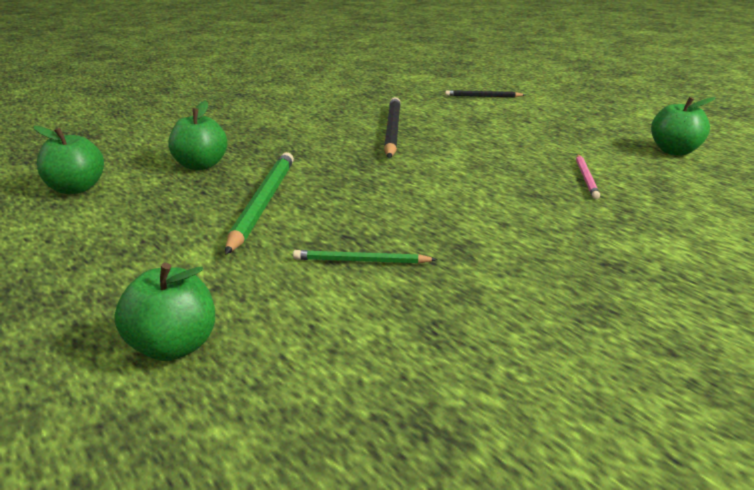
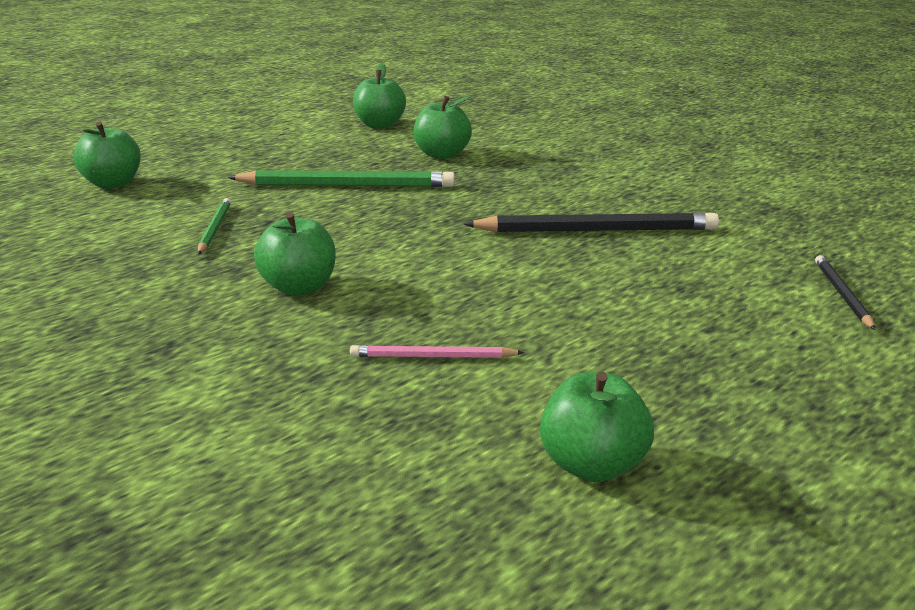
camera: 85 degrees right, 0 degrees up
none -> green apple [254,212,336,296]

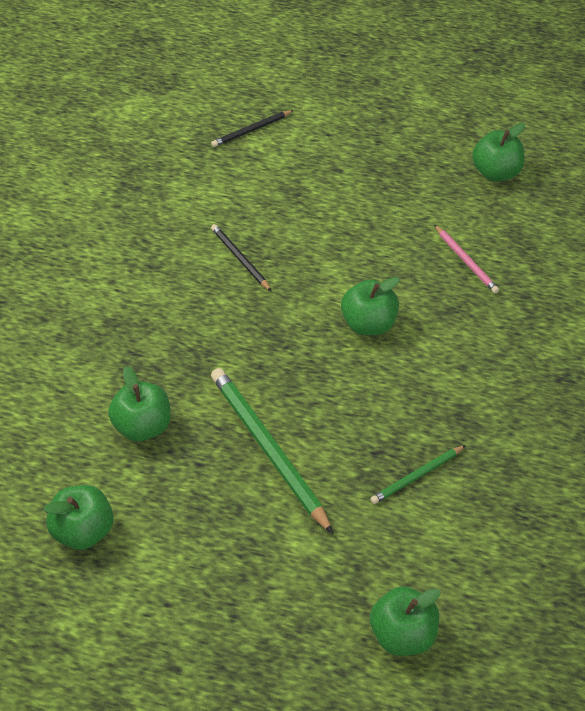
camera: 125 degrees left, 25 degrees up
green apple [254,212,336,296] -> green apple moved to [341,277,400,335]
black pencil [464,212,719,232] -> black pencil [211,224,271,291], size x0.53

